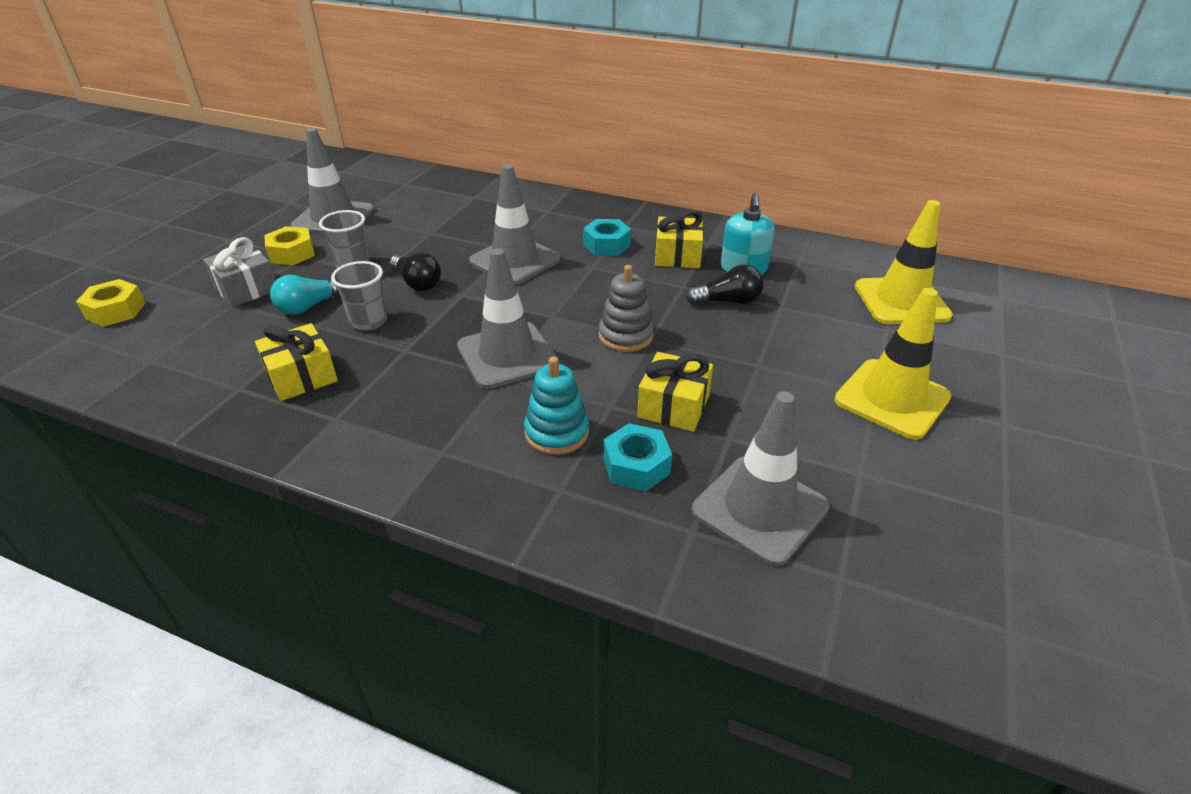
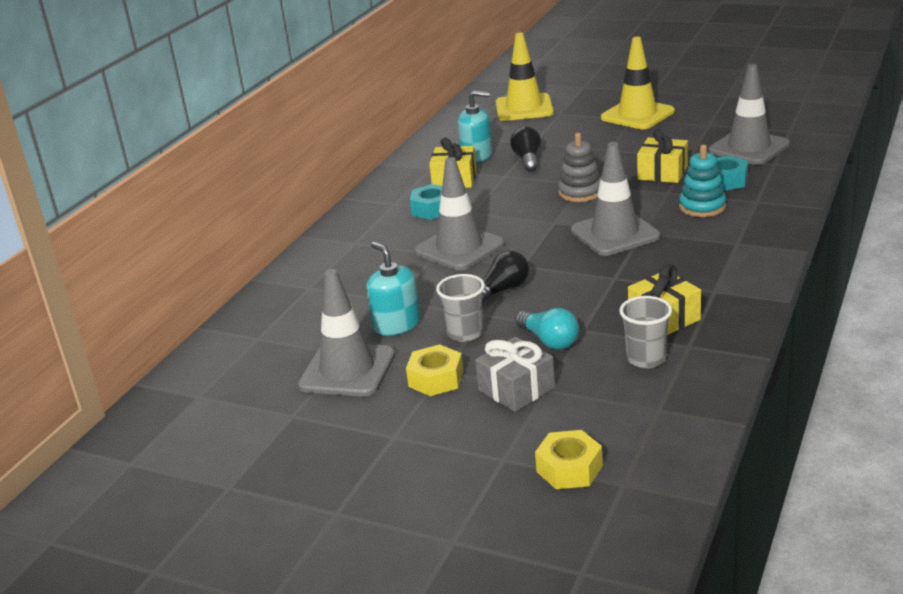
camera: 85 degrees left, 10 degrees down
grey cup [331,261,387,330] -> grey cup moved to [619,296,672,368]
none -> turquoise soap dispenser [366,242,420,336]

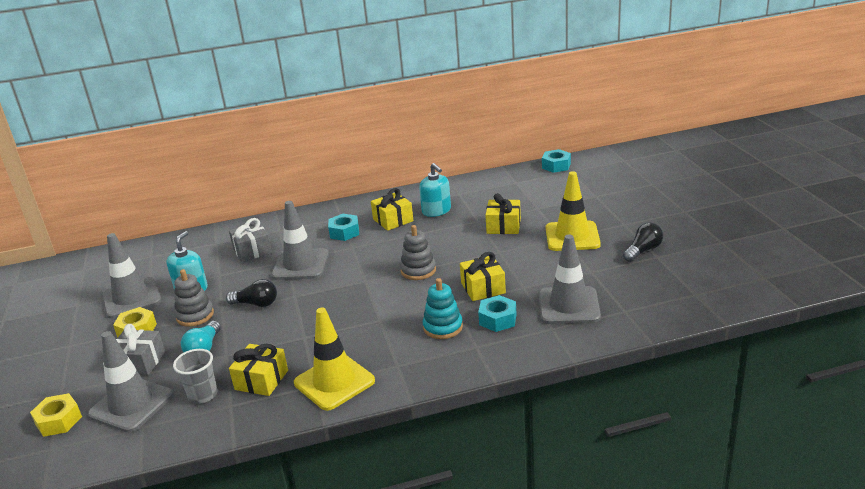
camera: 50 degrees right, 0 degrees up
grey cup [436,274,485,342] -> grey stacking toy [174,269,214,327]
yellow traffic cone [496,33,554,121] -> yellow traffic cone moved to [294,308,375,411]
black light bulb [510,126,541,172] -> black light bulb moved to [623,223,663,262]
grey traffic cone [571,142,660,256] -> grey traffic cone moved to [88,331,174,433]
none -> grey gift [229,218,272,262]
none -> yellow gift [485,193,521,234]
none -> turquoise nut [542,149,571,173]

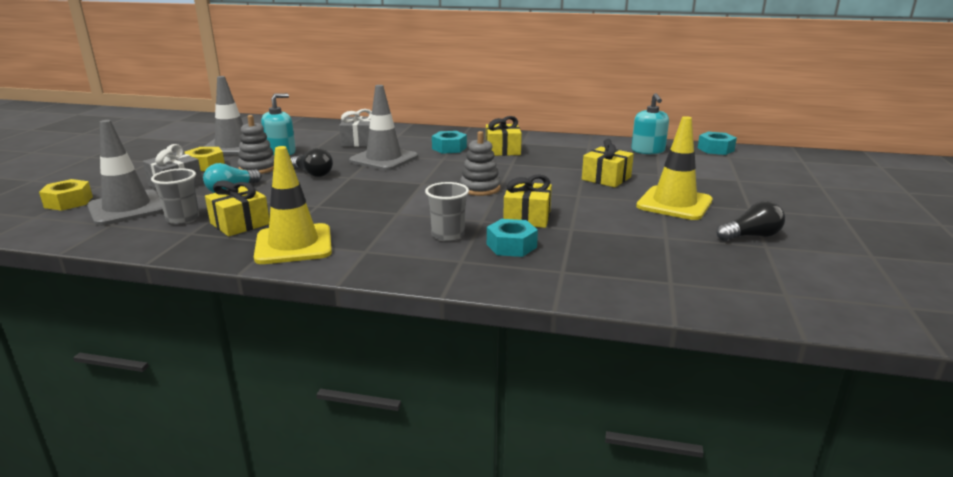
camera: 25 degrees right, 5 degrees down
turquoise soap dispenser [419,163,451,217] -> turquoise soap dispenser moved to [631,93,669,154]
turquoise stacking toy [423,278,463,339] -> grey cup [425,182,469,242]
grey traffic cone [539,234,601,324] -> none

